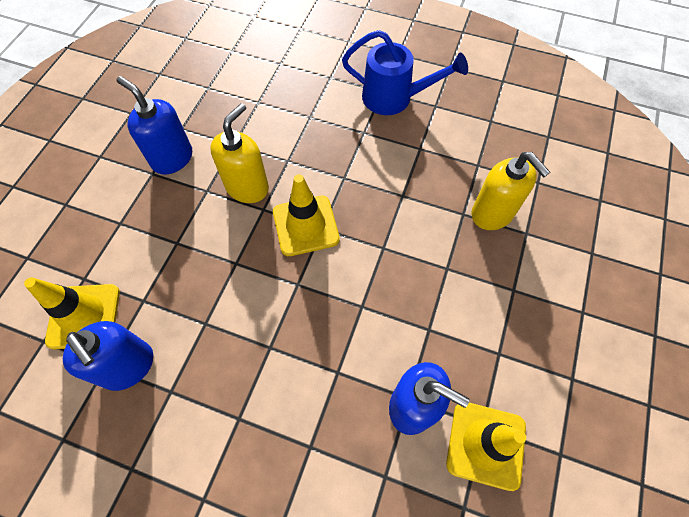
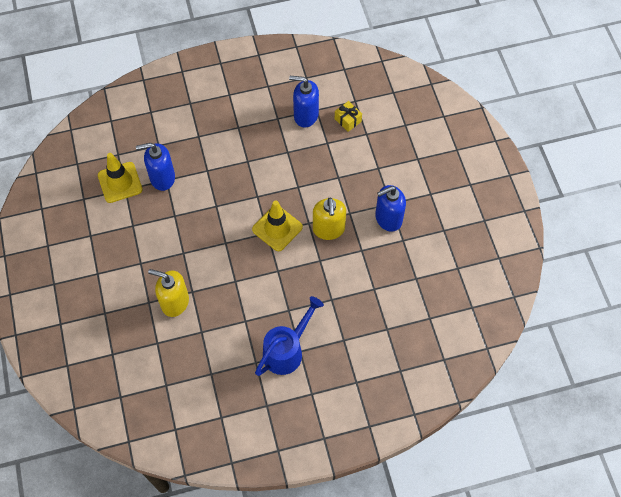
camera: 145 degrees right, 0 degrees up
yellow traffic cone [24,277,120,349] -> yellow gift [335,101,362,132]
blue soap dispenser [117,76,192,174] -> blue soap dispenser turned 150 degrees clockwise [375,185,406,232]
blue watering can [342,30,468,115] -> blue watering can turned 150 degrees clockwise [255,296,324,376]

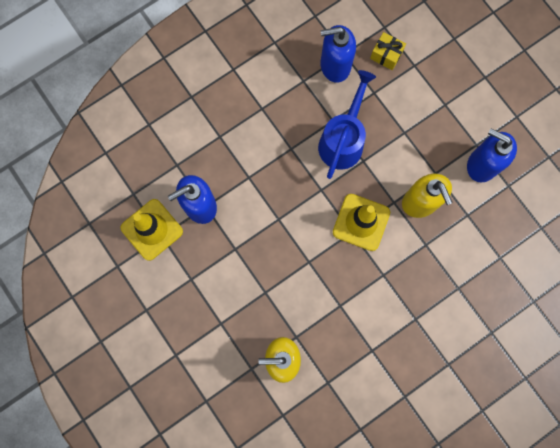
camera: 20 degrees left, 15 degrees up
blue watering can [255,296,324,376] -> blue watering can moved to [318,70,376,179]
blue soap dispenser [375,185,406,232] -> blue soap dispenser turned 75 degrees clockwise [467,129,517,183]

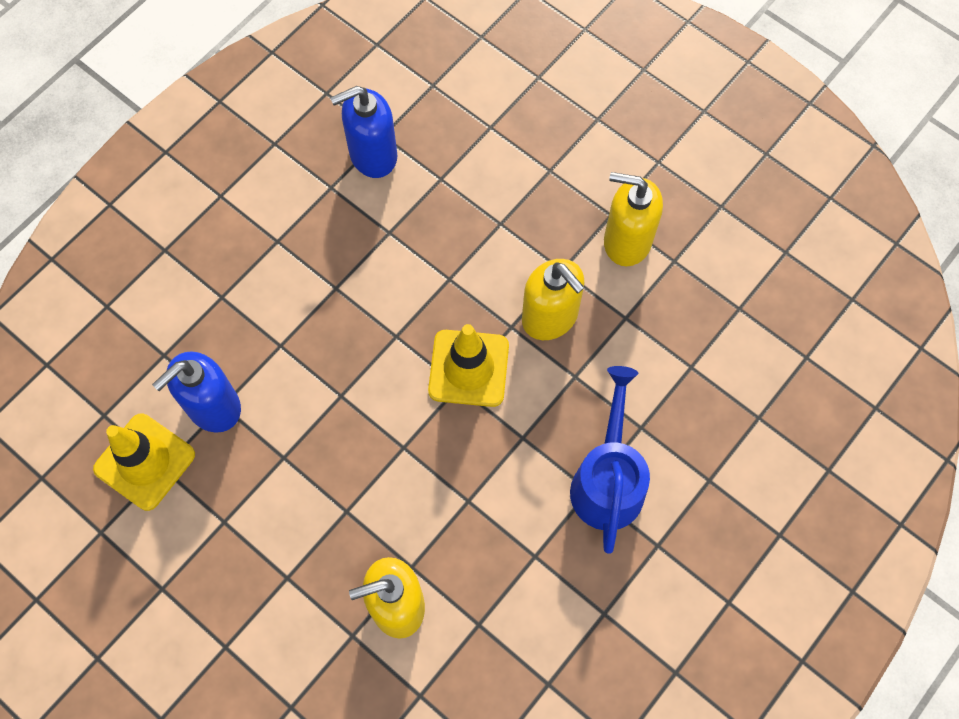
camera: 15 degrees left, 10 degrees down
blue watering can [318,70,376,179] -> blue watering can moved to [570,366,650,554]
yellow gift [370,32,406,70] -> none
blue soap dispenser [467,129,517,183] -> yellow soap dispenser [604,172,663,266]

